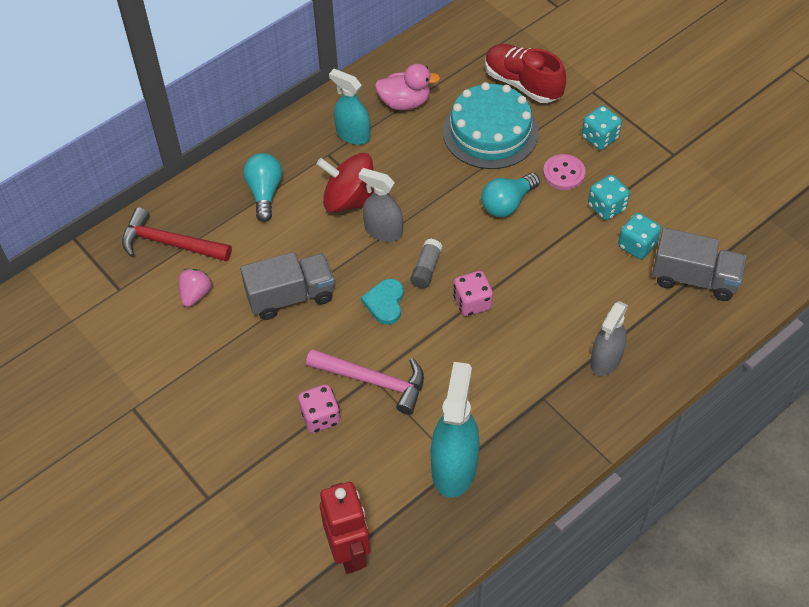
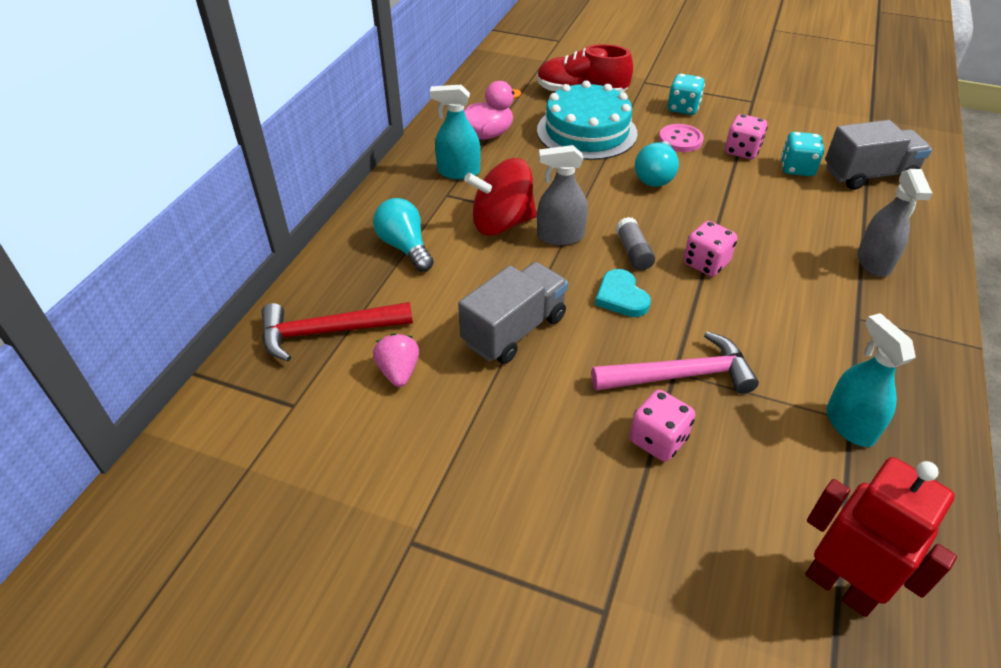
camera: 30 degrees left, 10 degrees down
turquoise spray bottle [431,362,480,497] -> turquoise spray bottle [827,313,916,447], size x0.66
turquoise dice [588,175,630,220] -> pink dice [725,114,768,159]

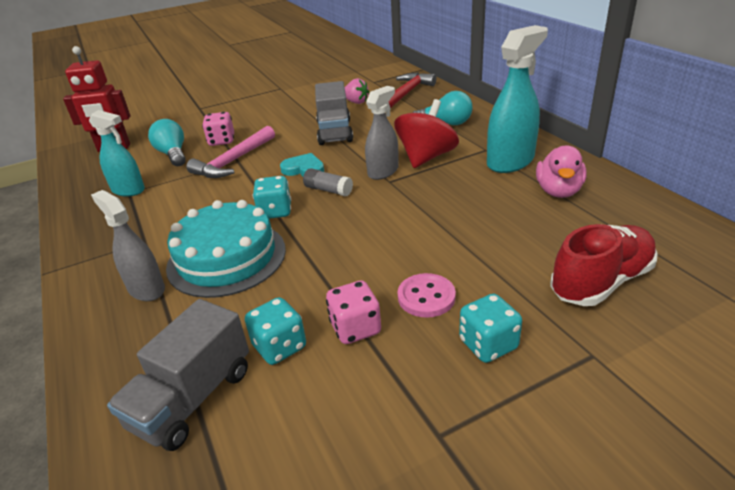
camera: 135 degrees right, 10 degrees down
turquoise spray bottle [430,85,481,179] -> turquoise spray bottle [487,25,548,173], size x1.51
turquoise cake [537,81,638,160] -> turquoise cake moved to [166,200,286,298]
turquoise light bulb [635,141,679,187] -> turquoise light bulb moved to [148,119,186,166]
pink dice [684,221,737,276] -> turquoise dice [253,176,291,219]

